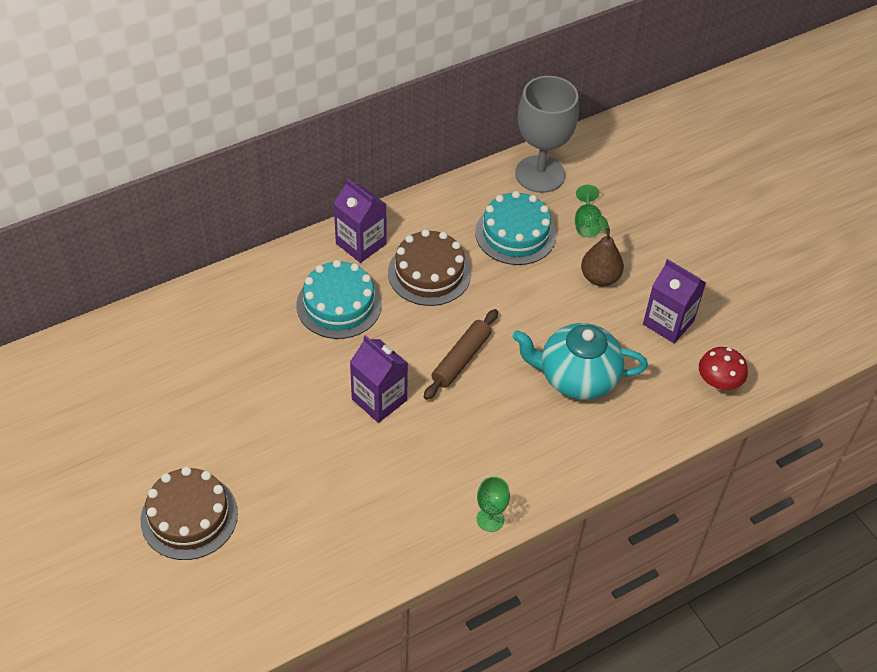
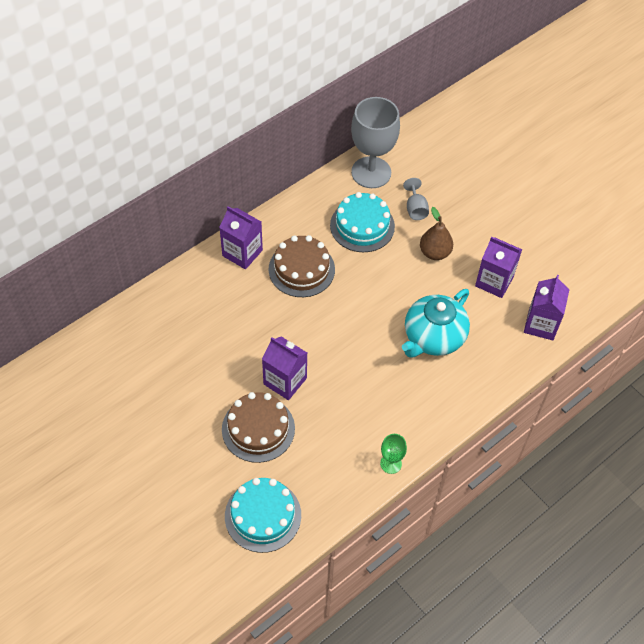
camera: 10 degrees left, 5 degrees up
brown cake [140,467,238,560] -> brown cake moved to [222,392,295,463]
turquoise cake [297,260,382,339] -> turquoise cake moved to [225,478,301,553]
brown rolling pin [424,309,498,400] -> none
turquoise teapot [512,323,648,400] -> turquoise teapot turned 45 degrees counterclockwise [402,289,470,357]
green goblet [575,185,602,237] -> grey goblet [403,178,429,220]
red mushroom [699,347,748,390] -> purple carton [524,275,570,340]

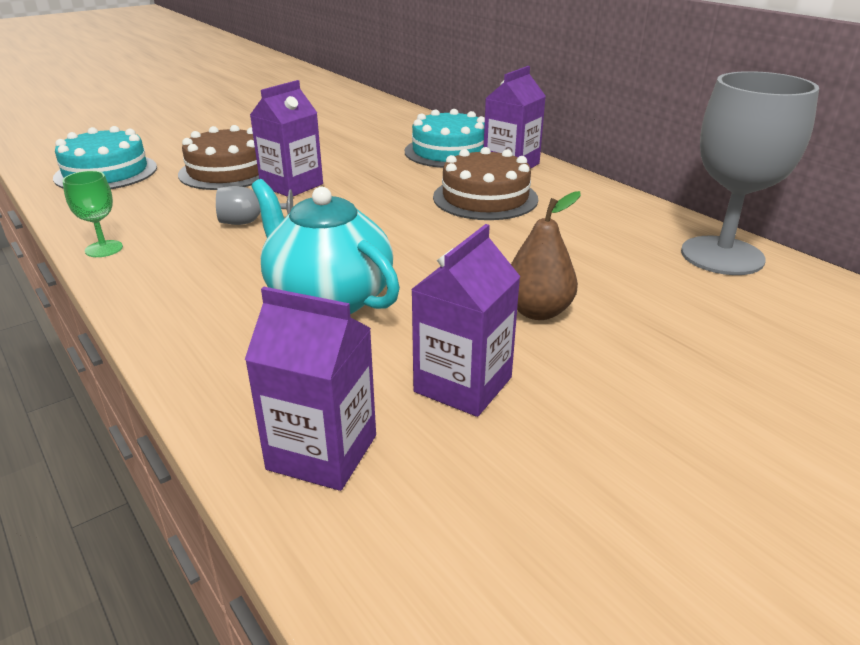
camera: 95 degrees right, 25 degrees down
turquoise cake [330,192,395,252] -> turquoise cake moved to [405,109,485,168]
grey goblet [403,178,429,220] -> grey goblet moved to [216,186,293,225]

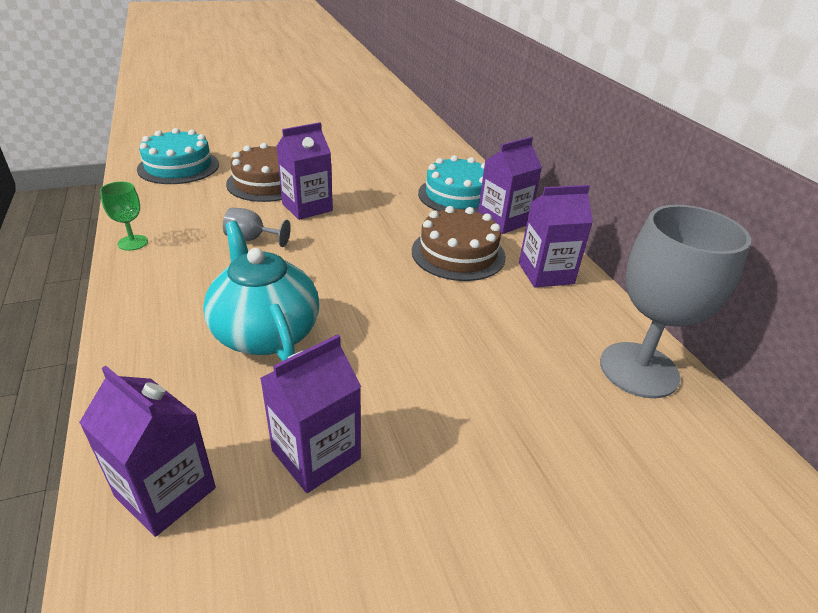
camera: 15 degrees right, 5 degrees up
brown pear [511,191,581,320] -> none
none -> purple carton [519,185,593,288]

